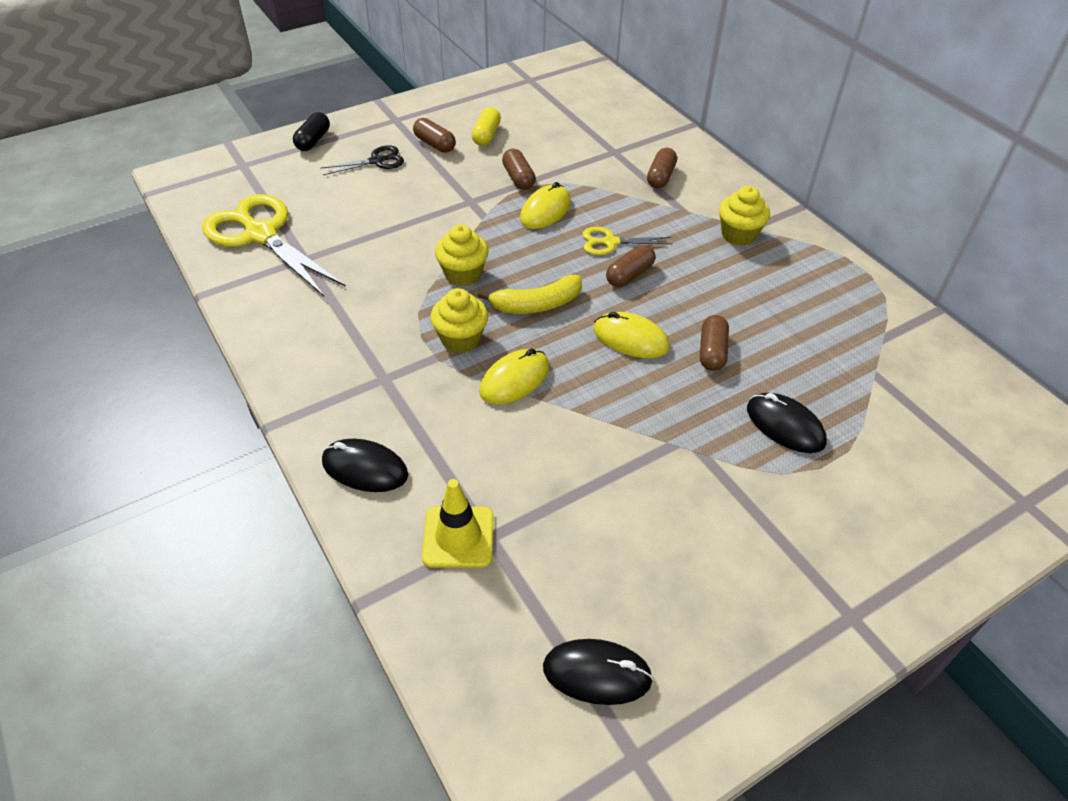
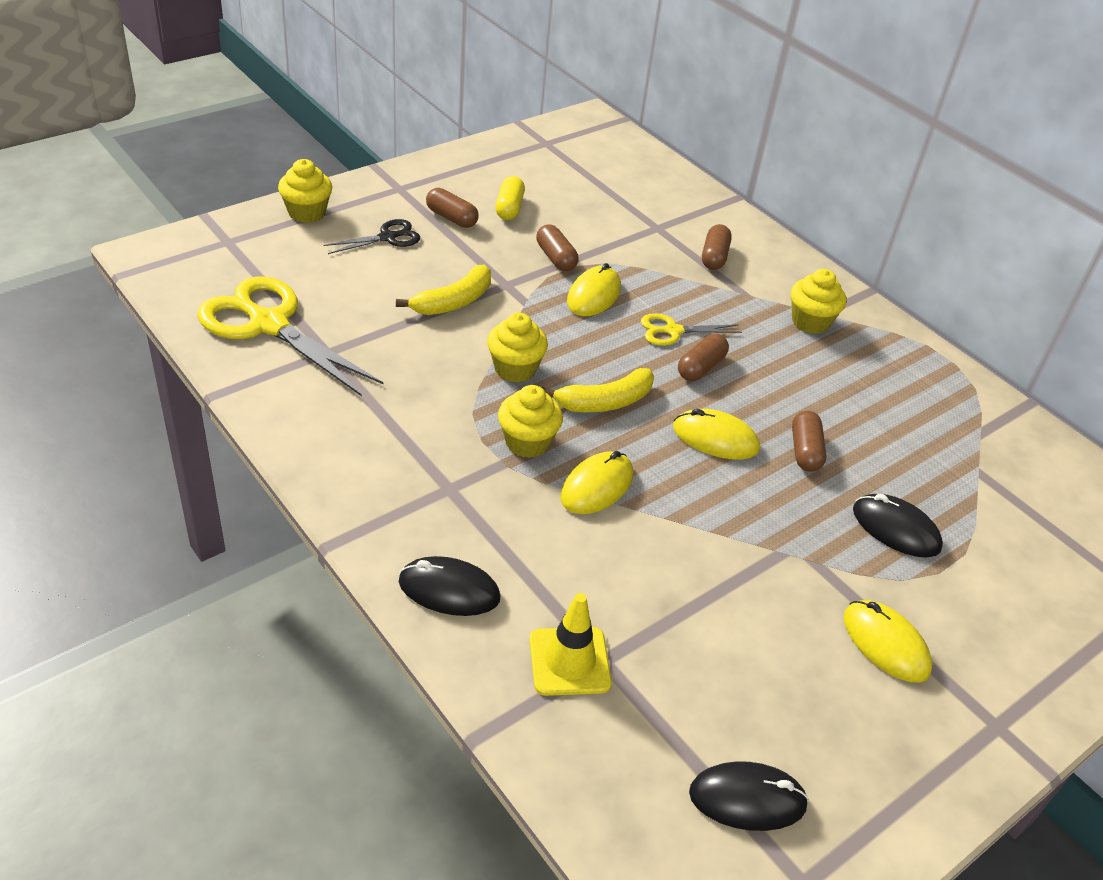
camera: 10 degrees left, 5 degrees down
black capsule [293,112,330,151] -> yellow cupcake [278,159,332,223]
none -> yellow banana [396,265,491,315]
none -> yellow mouse [843,600,932,683]

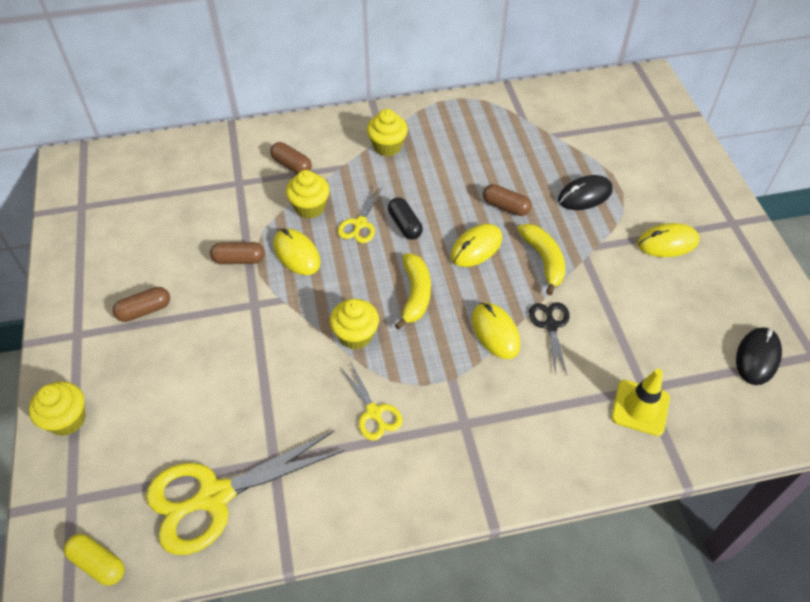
camera: 60 degrees left, 10 degrees up
black scissors [323,219,420,254] -> black scissors moved to [529,302,570,376]
yellow banana [396,265,491,315] -> yellow banana moved to [517,224,565,295]
black mouse [399,556,500,616] -> none
yellow capsule [495,176,525,220] -> yellow capsule moved to [64,534,124,586]
yellow cupcake [498,385,563,458] -> yellow cupcake moved to [286,170,330,219]
brown capsule [678,334,729,381] -> black capsule [388,197,423,240]
none -> yellow scissors [341,363,403,441]

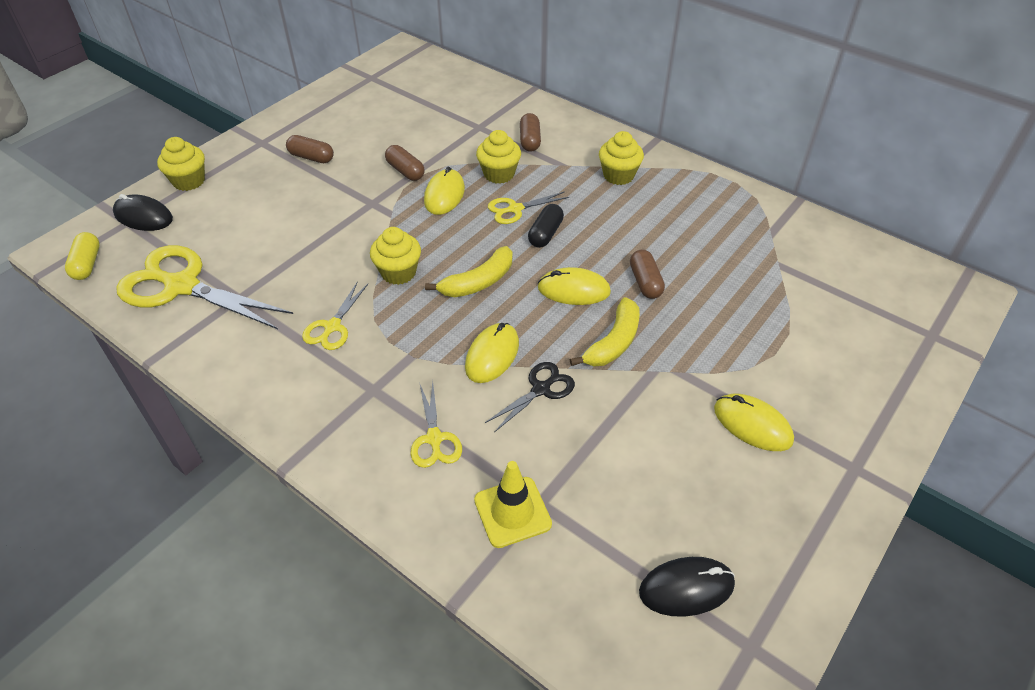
camera: 50 degrees right, 5 degrees down
black mouse [558,175,613,210] -> black mouse moved to [113,194,173,231]
none -> yellow scissors [410,381,462,468]

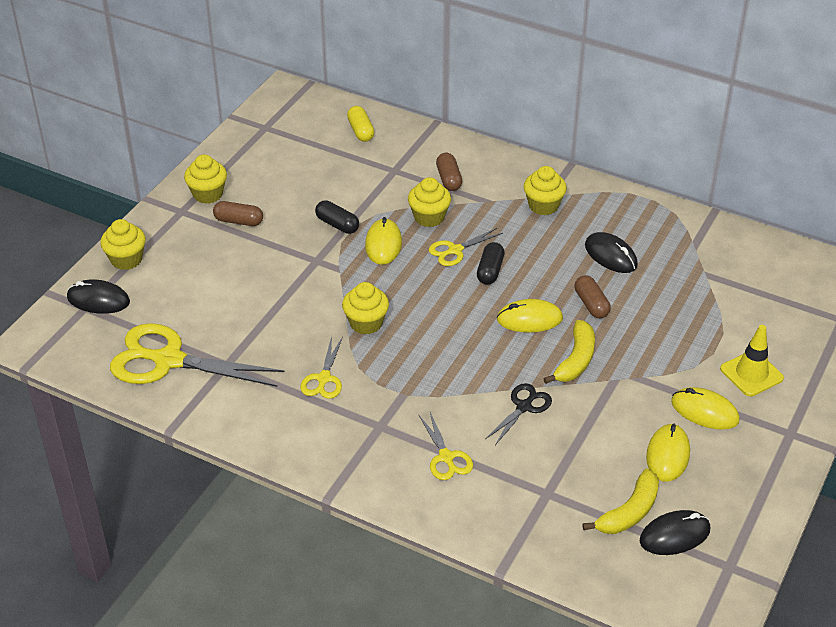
camera: 10 degrees left, 5 degrees down
yellow capsule [65,232,100,280] -> yellow capsule moved to [347,106,374,142]
brown capsule [385,145,425,181] -> black capsule [315,200,359,234]
yellow banana [425,246,512,297] -> yellow banana moved to [583,469,659,534]
yellow mouse [465,323,519,383] -> yellow mouse moved to [646,424,690,482]
yellow traffic cone [474,461,552,548] -> yellow traffic cone moved to [720,325,784,396]
none -> yellow cupcake [184,154,227,204]
none -> black mouse [585,232,638,273]

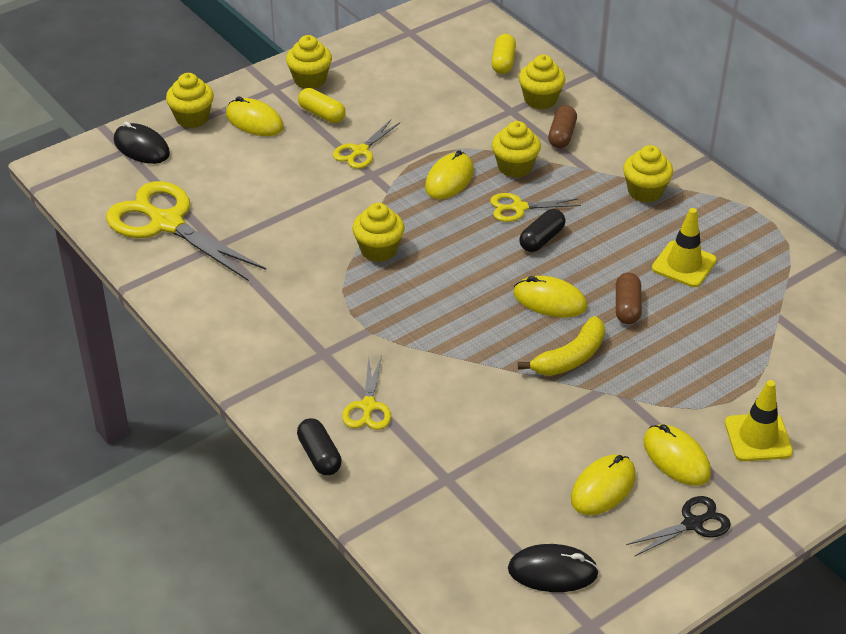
camera: 25 degrees right, 0 degrees up
brown capsule [213,201,263,226] -> yellow capsule [298,88,346,123]
yellow scissors [300,336,343,399] -> yellow scissors moved to [333,120,400,169]
black capsule [315,200,359,234] -> black capsule moved to [297,418,342,475]
black scissors [485,383,552,445] -> black scissors moved to [626,496,731,557]
yellow banana [583,469,659,534] -> none
black mouse [585,232,638,273] -> yellow traffic cone [652,208,717,287]
none -> yellow mouse [226,96,284,136]
none -> yellow cupcake [519,55,565,110]

